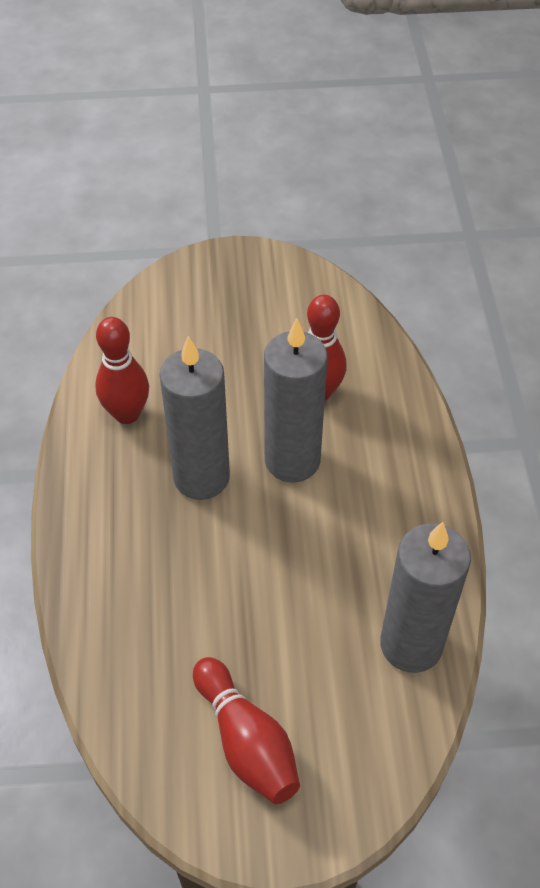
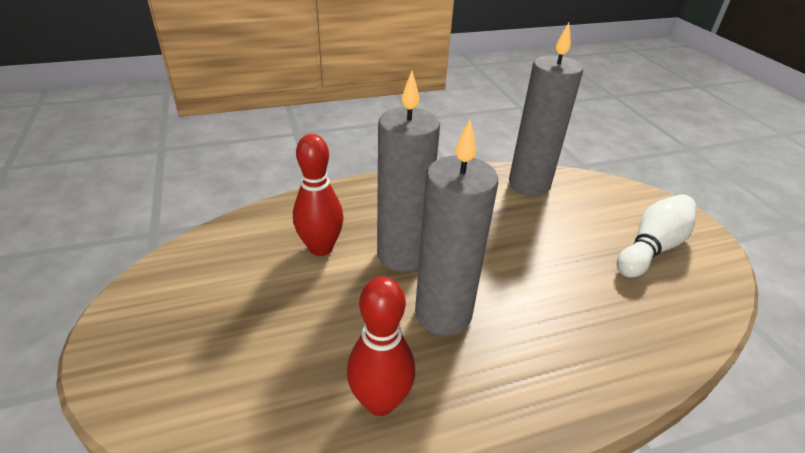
camera: 105 degrees left, 15 degrees down
red bowling pin [193,657,300,804] -> white bowling pin [617,194,696,277]

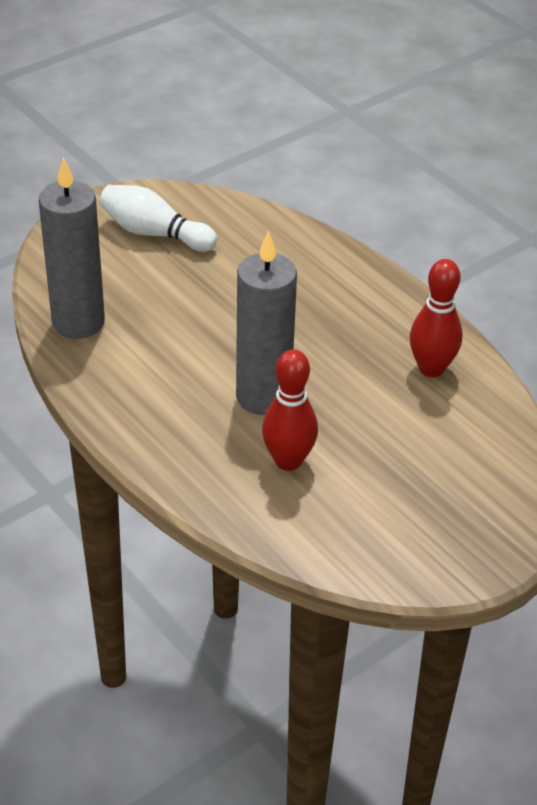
camera: 110 degrees left, 5 degrees up
grey candle [415,119,498,336] -> none

